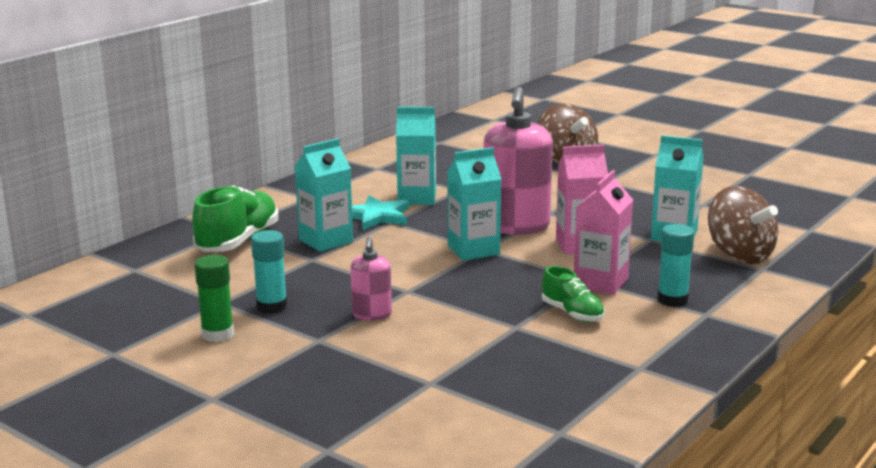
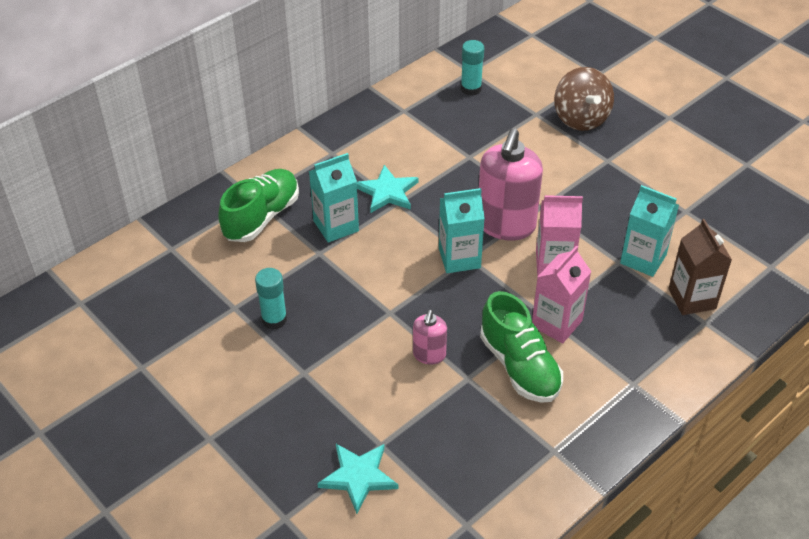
camera: 10 degrees right, 25 degrees up
green glue stick [194,255,234,342] -> none
pink soap dispenser [350,237,392,321] -> pink soap dispenser moved to [413,310,447,365]
turquoise carton [396,107,436,205] -> none
green shoe [542,266,605,322] -> green shoe [480,291,563,403], size x1.75
turquoise glue stick [657,224,694,307] -> turquoise glue stick moved to [461,40,484,96]
brown spinning top [708,186,778,264] -> brown carton [668,219,732,315]
none -> turquoise star [317,444,398,514]

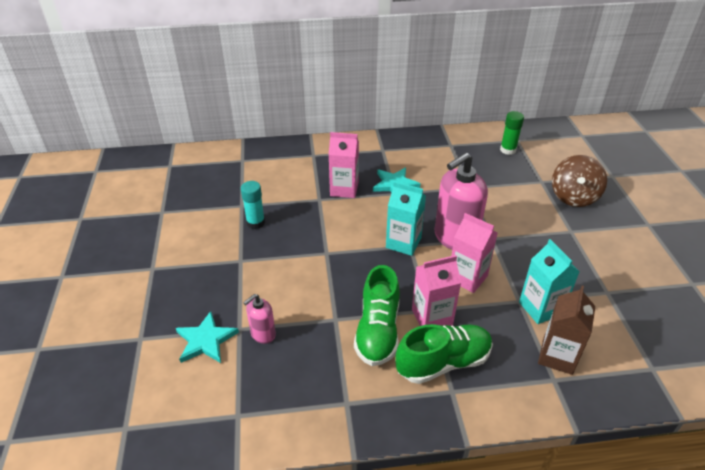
camera: 35 degrees right, 5 degrees down
green shoe [218,169,299,242] -> green shoe moved to [395,324,493,384]
turquoise carton [309,153,359,243] -> pink carton [328,132,359,198]
pink soap dispenser [413,310,447,365] -> pink soap dispenser moved to [243,294,276,344]
turquoise glue stick [461,40,484,96] -> green glue stick [500,111,524,155]

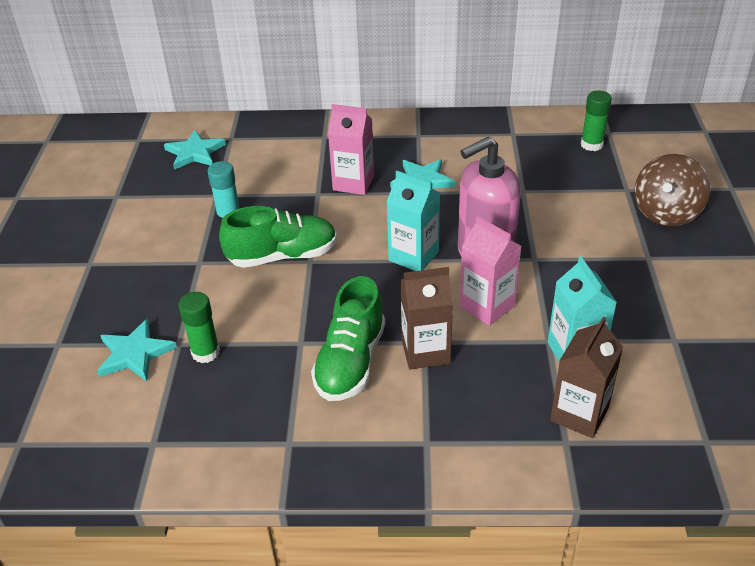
camera: 10 degrees right, 0 degrees up
pink soap dispenser [243,294,276,344] -> green glue stick [178,292,220,363]
green shoe [395,324,493,384] -> green shoe moved to [219,206,337,268]
pink carton [412,255,461,326] -> brown carton [400,267,453,369]
none -> turquoise star [164,130,226,170]

